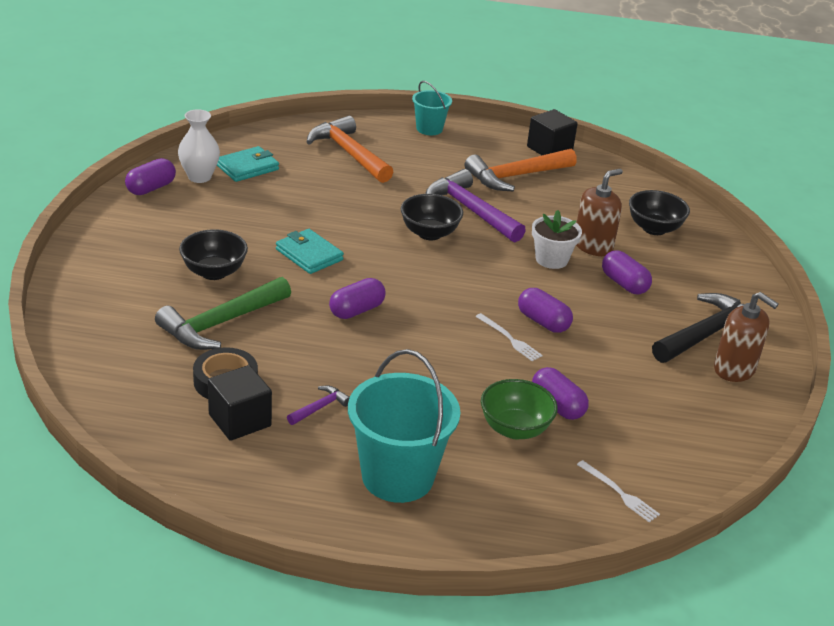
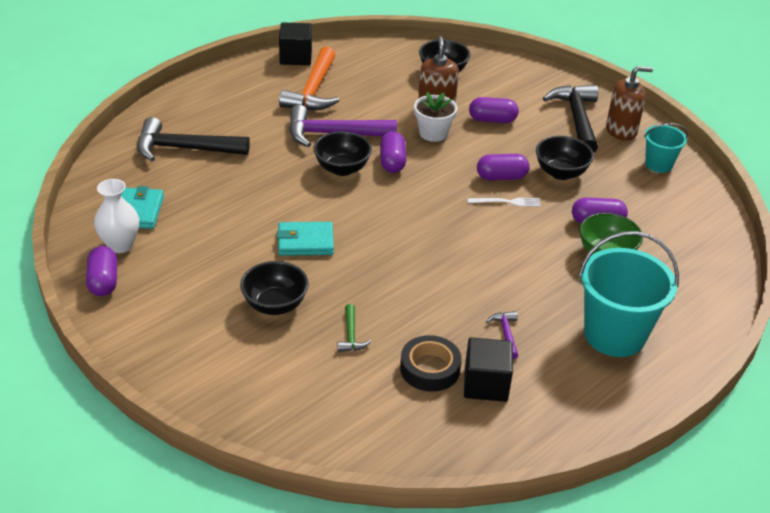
camera: 50 degrees left, 5 degrees up
green hammer [155,277,291,350] -> green hammer [338,304,371,352], size x0.45
orange hammer [307,116,393,183] -> black hammer [137,117,250,161]
purple capsule [329,278,386,319] -> purple capsule moved to [380,131,406,173]
turquoise bucket [412,81,452,135] -> turquoise bucket moved to [644,123,688,173]
white fork [577,460,660,522] -> none
none -> black bowl [536,136,594,180]

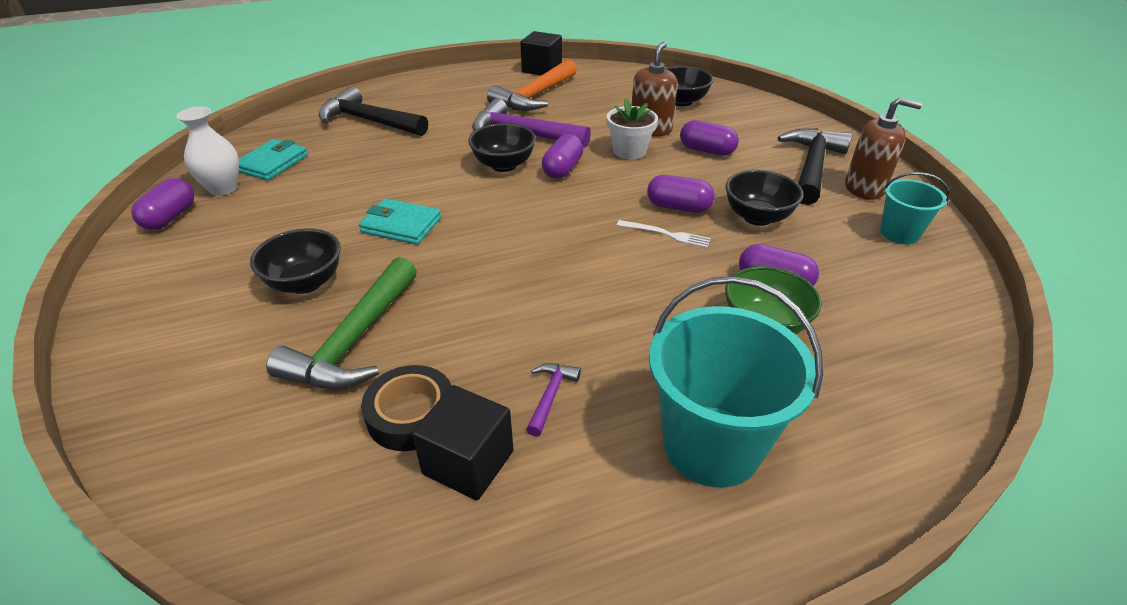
camera: 25 degrees right, 0 degrees up
green hammer [338,304,371,352] -> green hammer [266,257,417,389], size x2.20

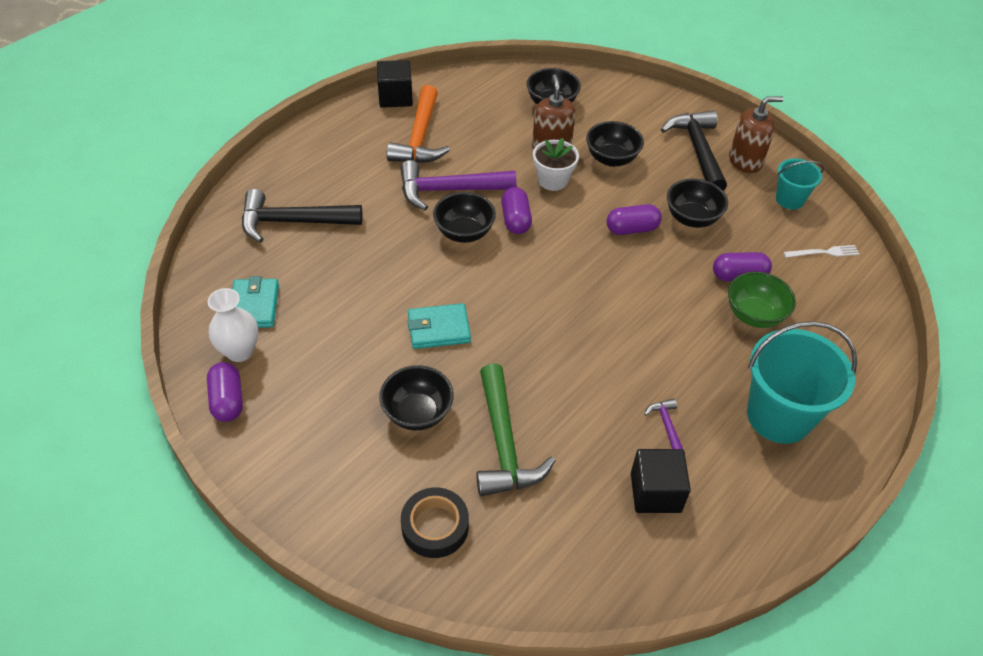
camera: 30 degrees left, 10 degrees up
black tape [361,365,452,451] -> black tape moved to [401,488,469,558]
white fork [617,220,711,248] -> white fork moved to [783,245,859,258]
purple capsule [680,120,739,156] -> black bowl [586,121,644,167]

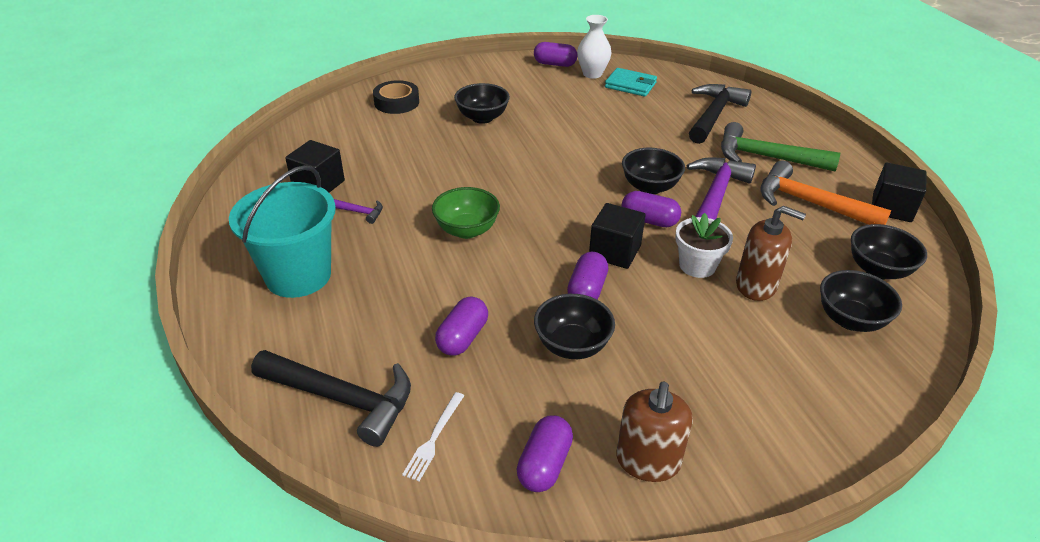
camera: 120 degrees right, 10 degrees down
turquoise wallet [407,303,471,349] -> none
green hammer [476,363,556,496] -> green hammer moved to [721,122,840,171]
black bowl [586,121,644,167] -> black bowl moved to [851,224,927,279]
black hammer [661,110,727,191] -> black hammer moved to [251,350,411,447]
green bowl [728,272,796,328] -> green bowl moved to [432,187,500,239]
turquoise bucket [776,158,824,210] -> purple capsule [517,415,573,492]
none -> black cube [589,203,646,269]

